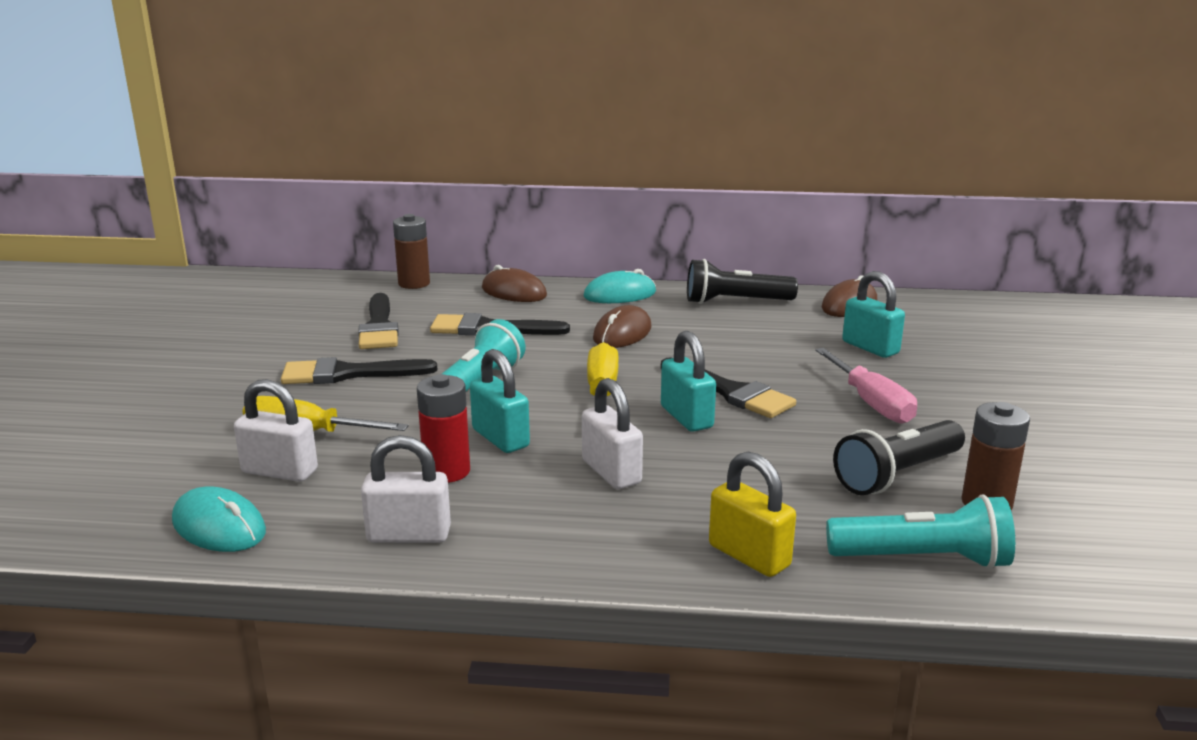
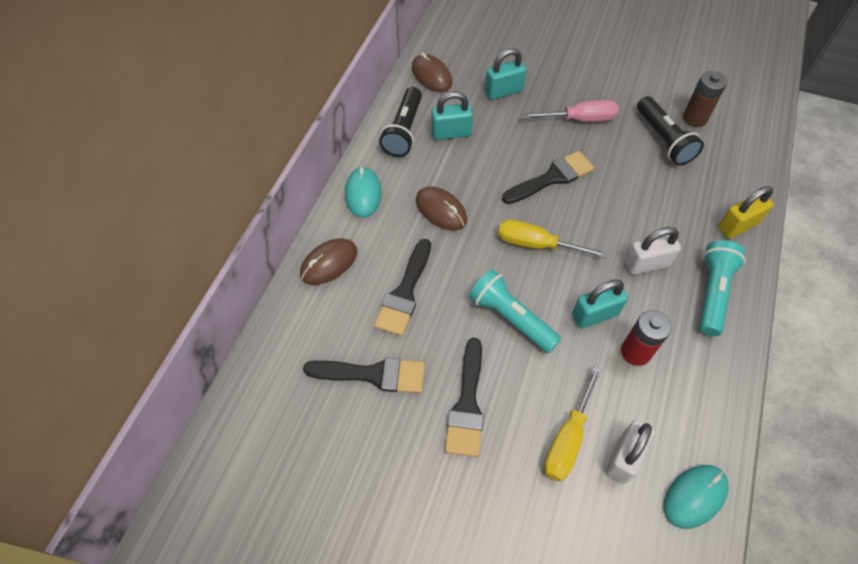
camera: 75 degrees left, 35 degrees up
white padlock [361,435,451,543] -> none
brown battery [393,214,430,289] -> none
turquoise padlock [661,331,716,432] -> turquoise padlock moved to [431,91,473,140]
turquoise flashlight [826,495,1015,569] -> turquoise flashlight moved to [699,240,746,336]

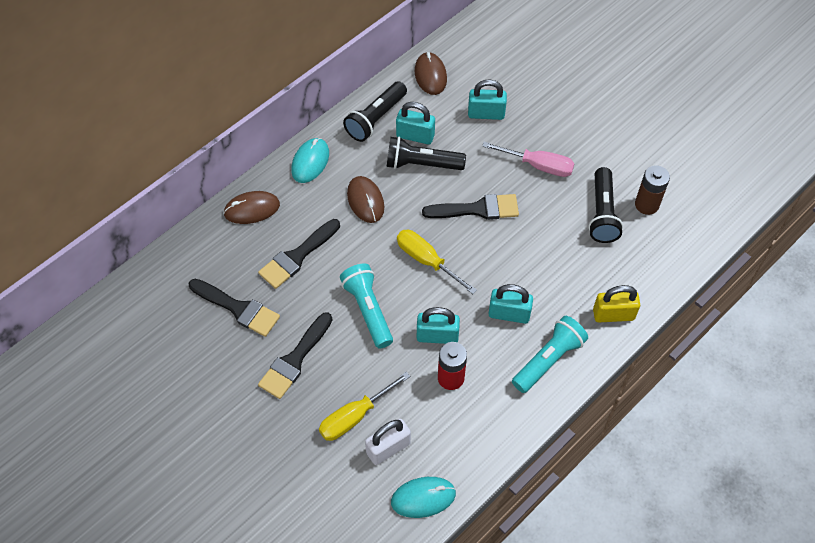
camera: 25 degrees right, 0 degrees up
white padlock [625,227,681,275] -> turquoise padlock [488,284,533,324]
none -> black flashlight [387,137,466,170]

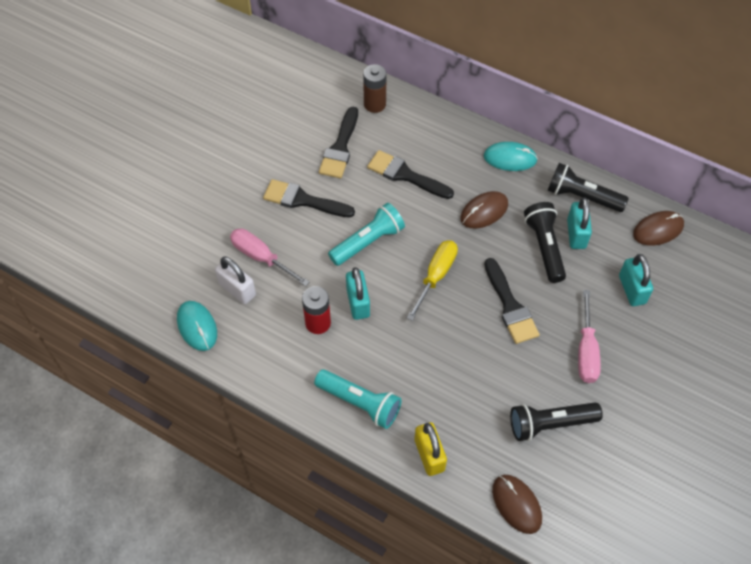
camera: 75 degrees right, 0 degrees up
brown mouse [223,191,280,224] -> brown mouse moved to [492,475,542,534]
yellow screwdriver [319,372,410,441] -> pink screwdriver [230,228,309,286]
turquoise padlock [488,284,533,324] -> none
brown battery [635,165,670,215] -> brown battery moved to [363,64,387,113]

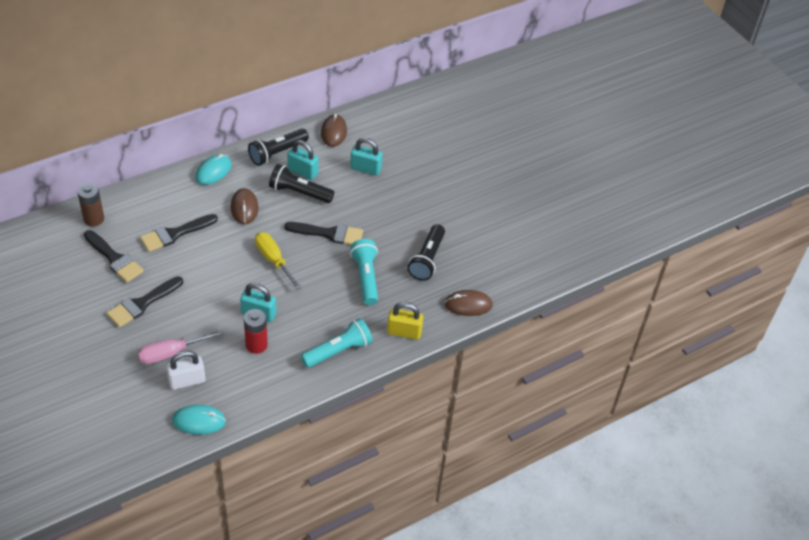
camera: 65 degrees left, 10 degrees down
turquoise flashlight [328,203,405,266] -> turquoise flashlight moved to [350,239,378,305]
pink screwdriver [578,290,601,383] -> none

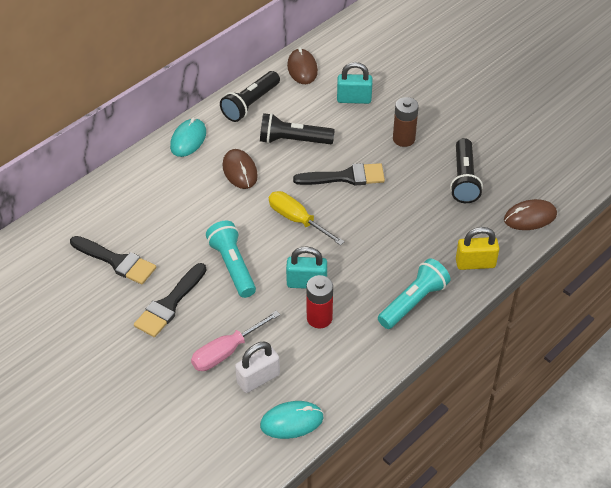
camera: 10 degrees left, 0 degrees up
brown battery [77,183,104,227] -> brown battery moved to [393,97,419,147]
black brush [140,214,218,252] -> none
turquoise padlock [287,140,319,180] -> none
turquoise flashlight [350,239,378,305] -> turquoise flashlight moved to [206,221,256,298]

